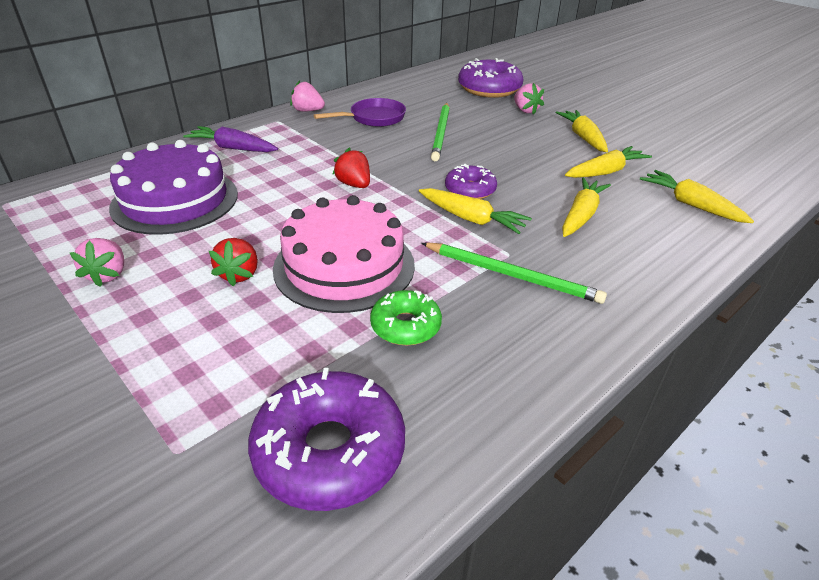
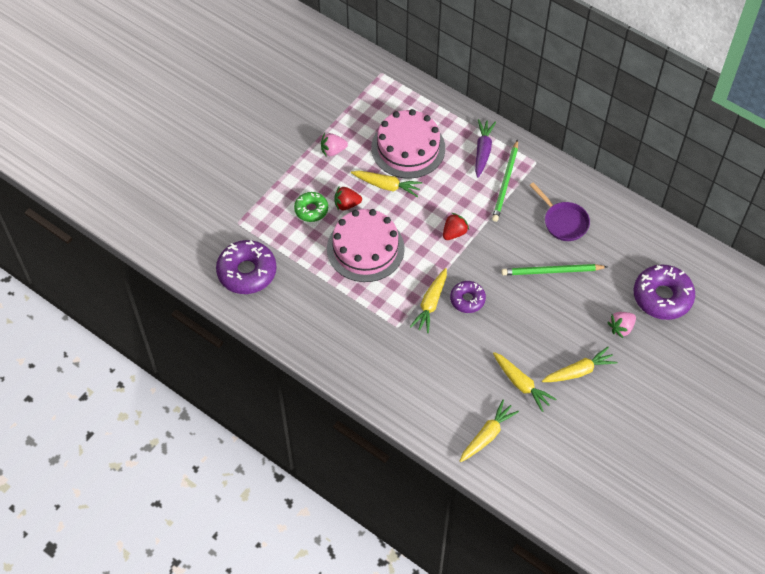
camera: 80 degrees right, 20 degrees up
purple cake [109,140,238,235] -> pink cake [371,109,445,178]
pink strawberry [290,80,325,112] -> none
green donut [370,290,442,345] -> green donut moved to [294,192,328,222]
green pencil [421,242,607,304] -> green pencil moved to [492,140,518,222]
yellow carrot [562,177,611,237] -> yellow carrot moved to [351,171,422,197]

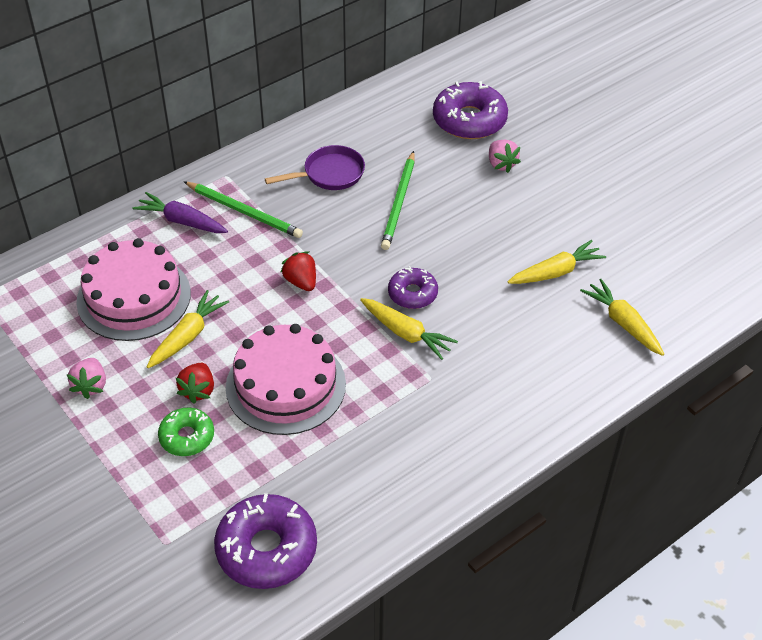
camera: 75 degrees left, 10 degrees down
yellow carrot [542,347,617,382] -> none

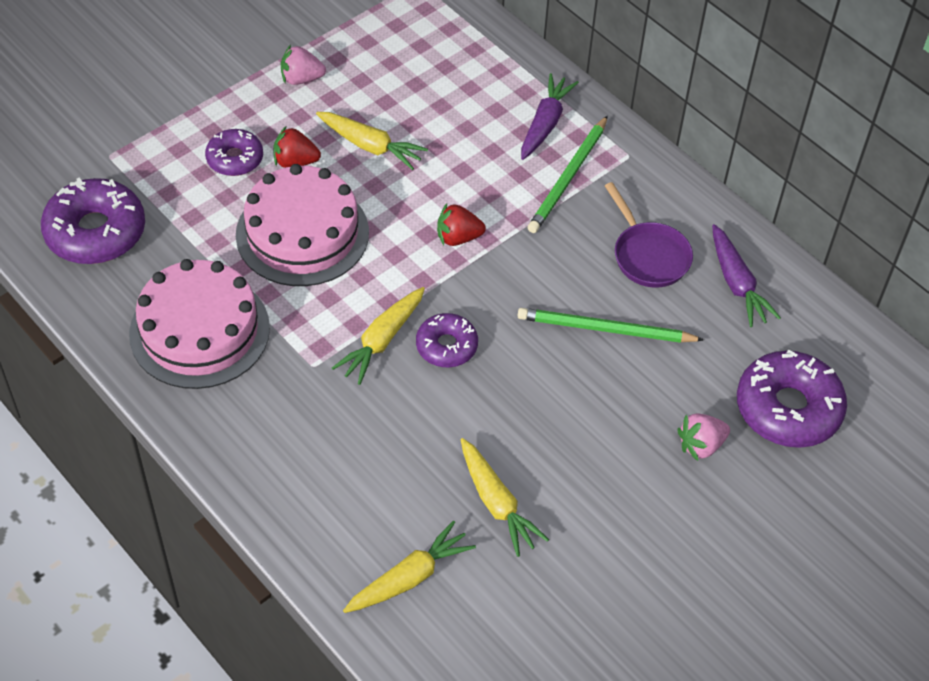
camera: 85 degrees right, 5 degrees up
pink cake [76,238,191,341] -> pink cake moved to [129,259,270,389]
green donut [158,408,214,456] -> purple donut [205,129,263,176]
red strawberry [280,251,316,291] -> red strawberry turned 150 degrees counterclockwise [437,203,486,246]
none -> purple carrot [712,224,781,327]

